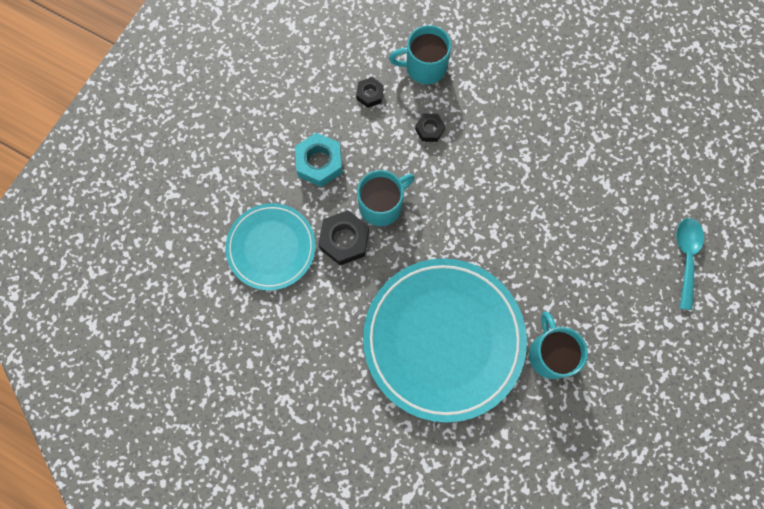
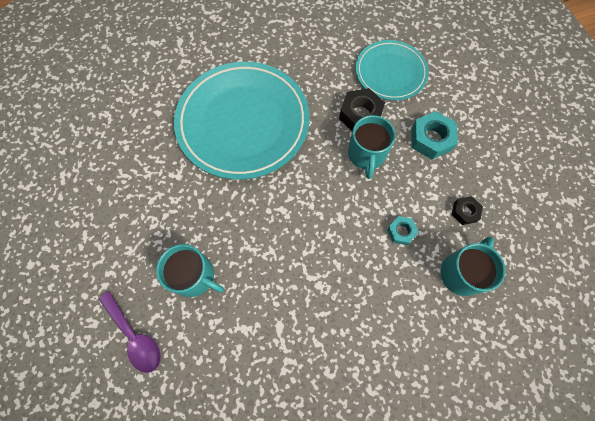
camera: 130 degrees right, 5 degrees down
black nut [415,114,445,142] -> turquoise nut [387,216,418,245]
turquoise mug [529,311,588,379] -> turquoise mug moved to [156,244,224,297]
turquoise spoon [676,218,704,310] -> purple spoon [99,291,161,373]

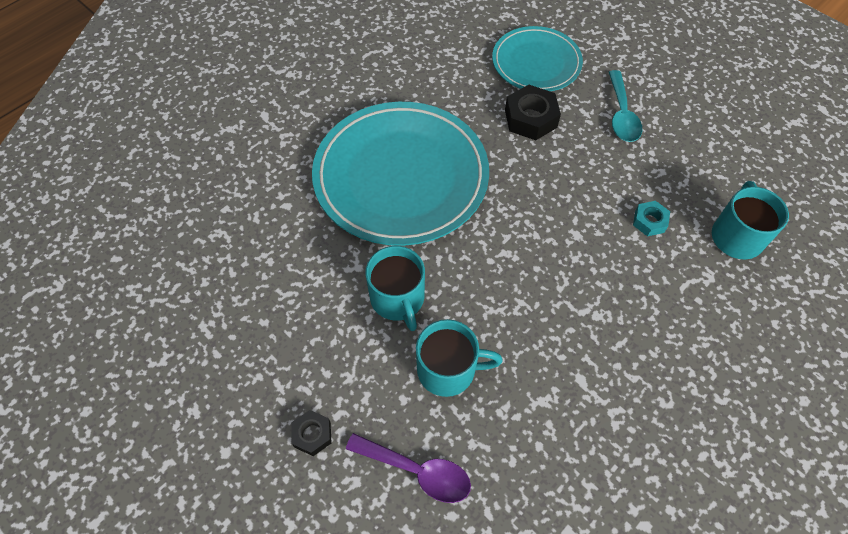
camera: 25 degrees left, 10 degrees down
turquoise mug [348,115,396,179] -> turquoise mug moved to [366,246,425,331]
turquoise nut [411,111,458,160] -> turquoise spoon [609,70,643,142]
black nut [452,196,483,225] -> black nut moved to [291,410,332,456]

